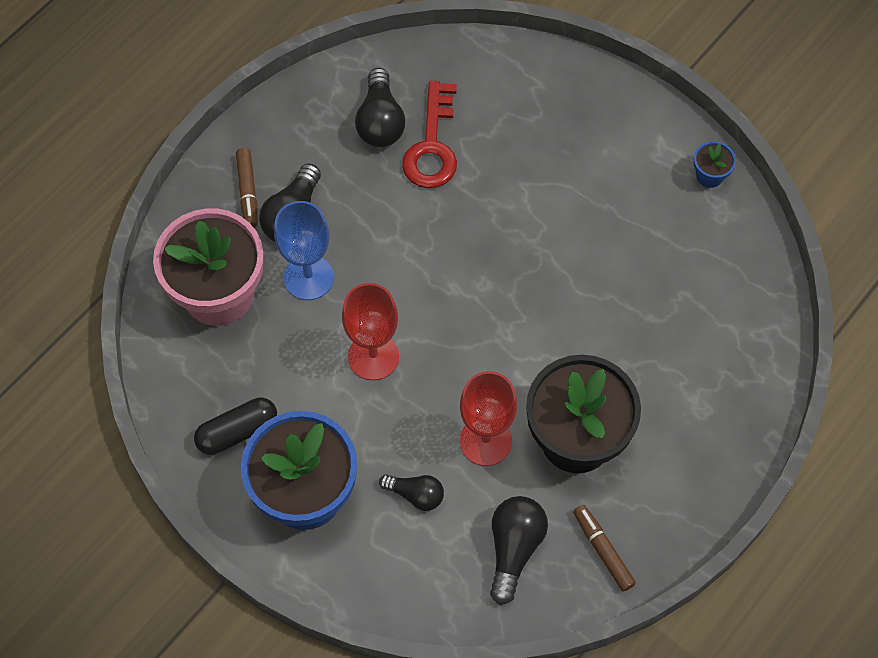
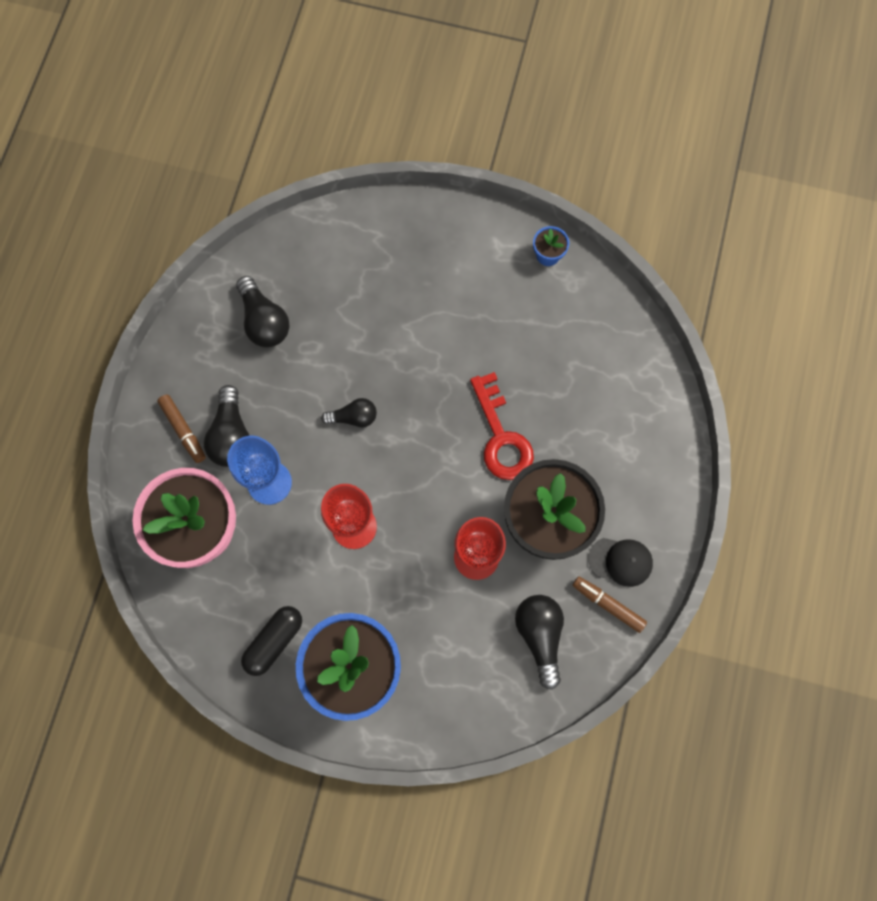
camera: 25 degrees left, 10 degrees up
black light bulb [379,474,444,511] -> black light bulb moved to [321,398,377,427]
red key [402,81,457,188] -> red key moved to [470,372,534,480]
none -> black cap [588,538,653,587]

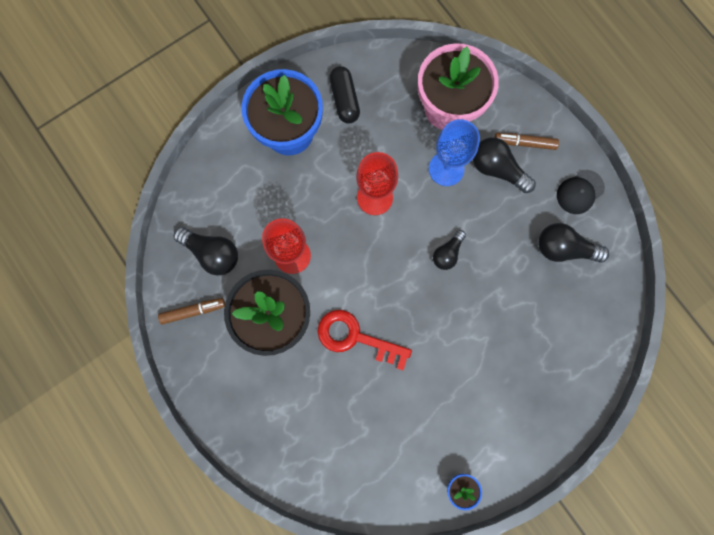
camera: 130 degrees right, 5 degrees up
black cap [588,538,653,587] -> black cap moved to [557,170,605,214]

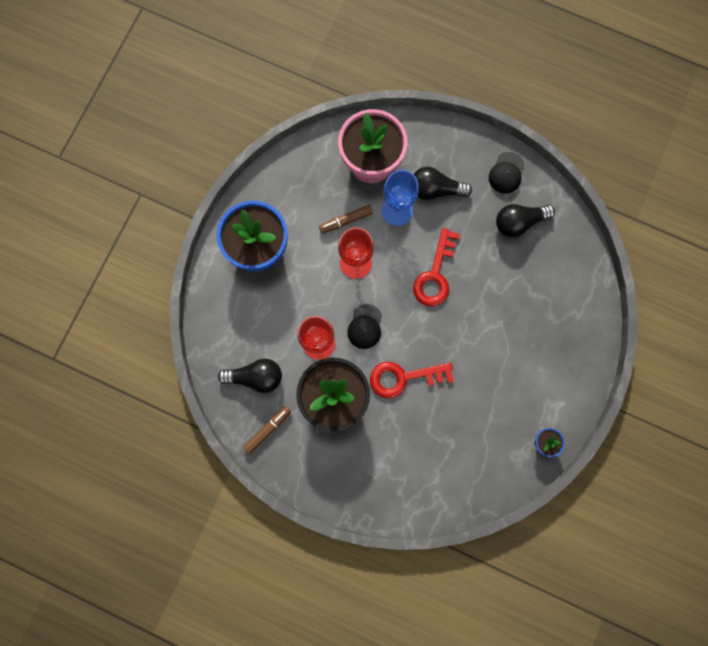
camera: 30 degrees left, 0 degrees up
black capsule [329,66,360,123] -> none
black light bulb [433,230,466,270] -> red key [413,228,460,307]
brown marker [494,133,559,150] -> brown marker moved to [319,205,373,234]
none -> black cap [347,304,382,349]

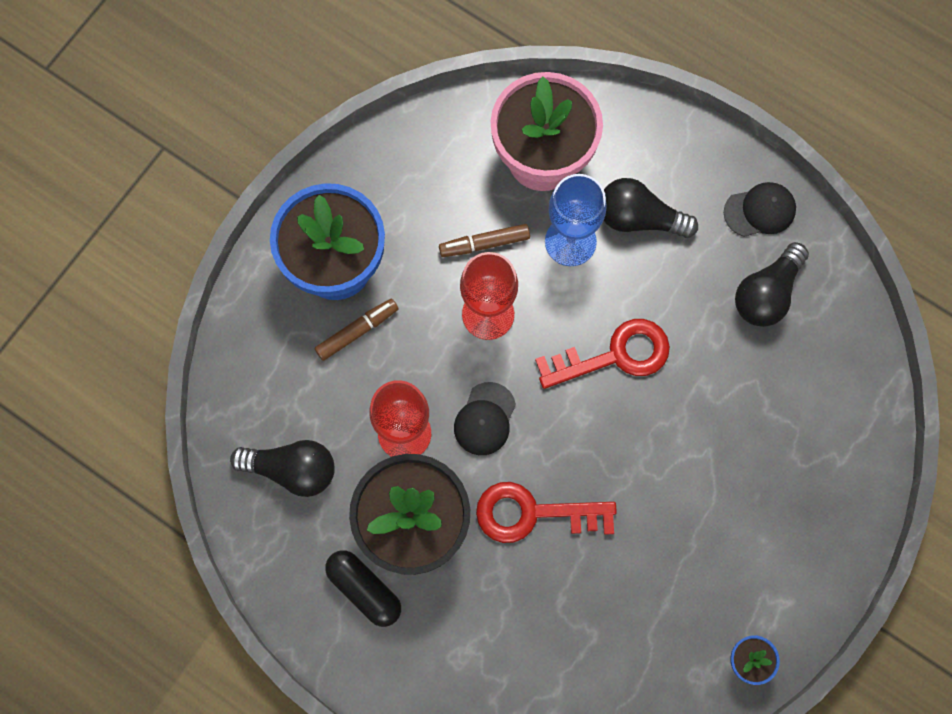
camera: 10 degrees right, 5 degrees down
brown marker [244,406,291,454] -> brown marker moved to [314,298,399,361]
red key [413,228,460,307] -> red key turned 135 degrees counterclockwise [535,319,670,389]
black cap [489,152,524,194] -> black cap turned 135 degrees counterclockwise [724,182,796,237]
black light bulb [496,204,555,238] -> black light bulb turned 45 degrees counterclockwise [735,242,809,327]
none -> black capsule [325,551,401,627]

